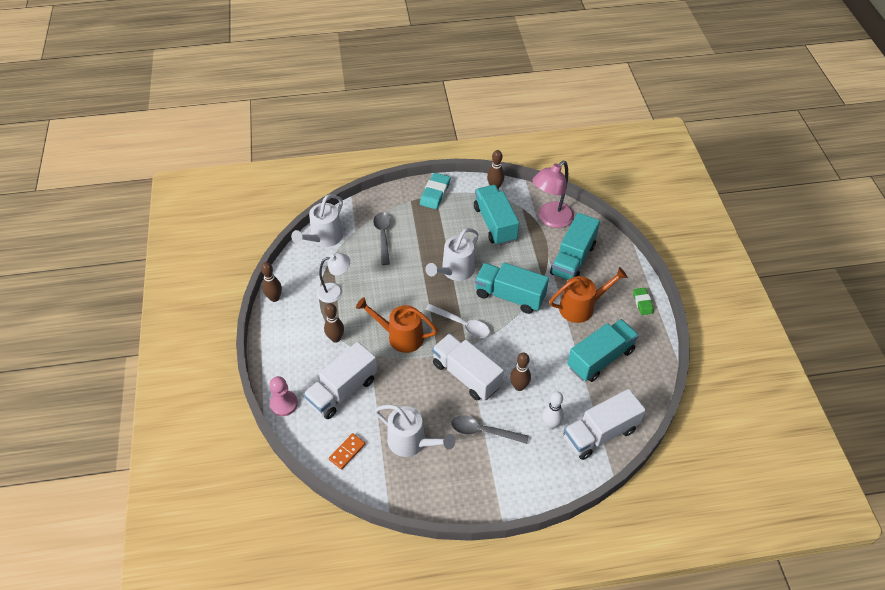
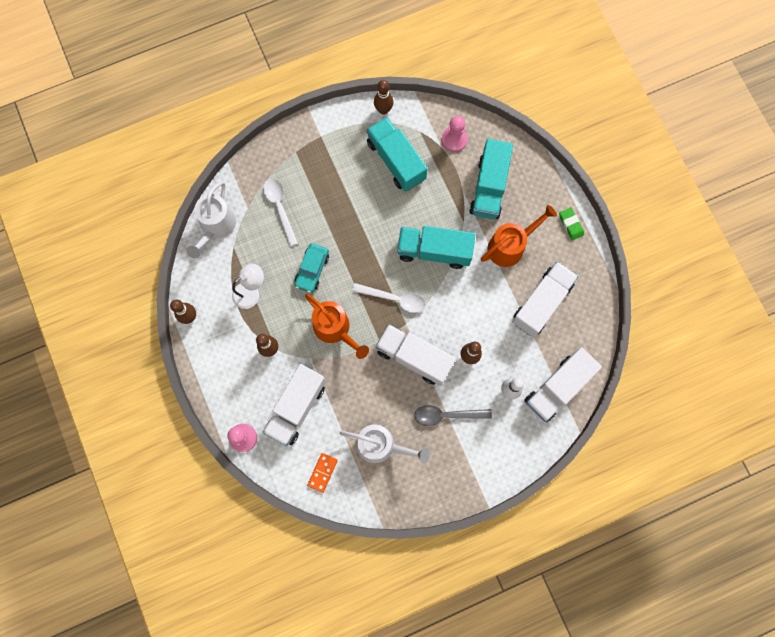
camera: 15 degrees left, 25 degrees up
orange watering can [356,297,438,353] -> orange watering can turned 135 degrees counterclockwise [305,294,369,359]
grey spoon [373,212,391,265] -> white spoon [263,178,298,246]
turquoise eraser [420,173,451,209] -> none
white watering can [425,228,479,281] -> none
pink lamp [533,161,574,228] -> pink pawn [442,116,468,152]
turquoise truck [567,319,639,382] -> white truck [512,261,578,338]
none -> turquoise car [294,244,329,293]

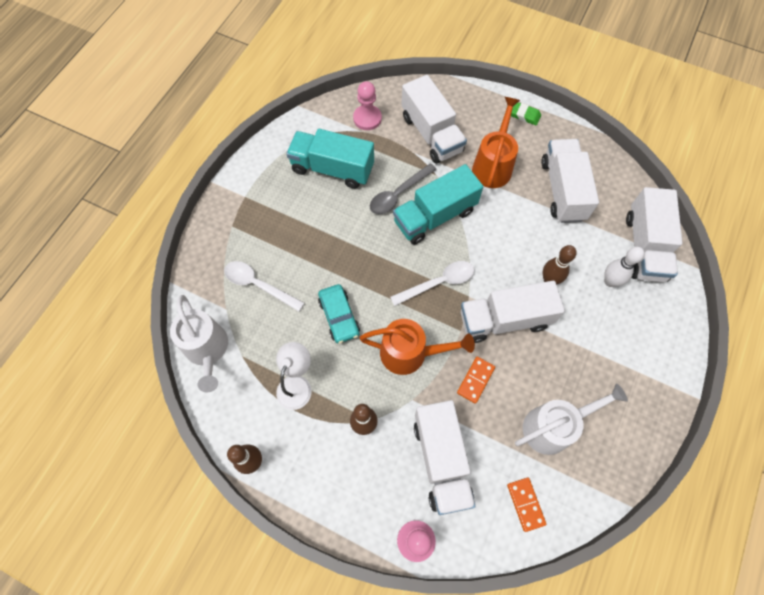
camera: 40 degrees left, 10 degrees down
brown bowling pin [374,80,393,115] -> none
grey spoon [414,405,492,426] -> grey spoon moved to [370,163,437,214]
turquoise truck [469,139,513,219] -> white truck [401,75,467,164]
none -> orange domino [457,357,495,404]

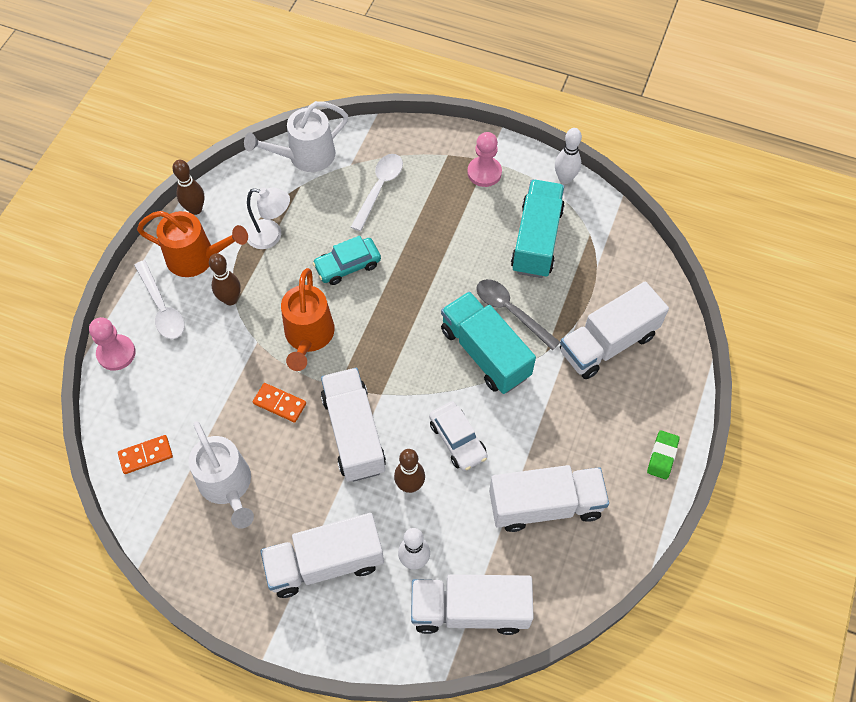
camera: 85 degrees right, 5 degrees down
pink pawn [353,81,382,130] -> pink pawn moved to [468,132,502,187]
white spoon [390,261,474,306] -> white spoon moved to [134,260,185,339]
white truck [414,400,475,515] -> white truck moved to [260,513,384,598]
orange watering can [472,97,520,188] -> orange watering can moved to [137,211,248,277]
none -> white car [429,402,488,471]
none -> white bowling pin [555,128,582,184]

